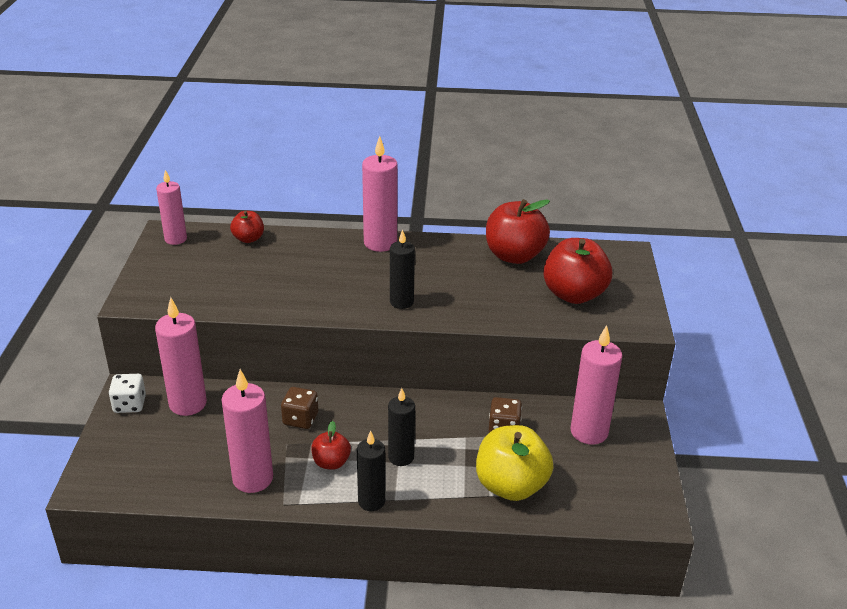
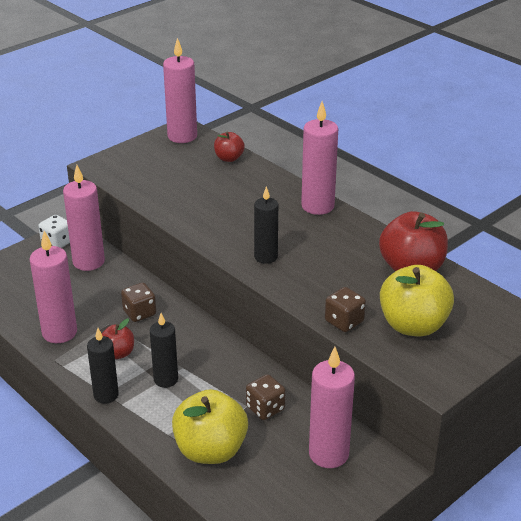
camera: 45 degrees right, 0 degrees up
pink candle [156,170,187,245] -> pink candle [163,38,197,143], size x1.51
red apple [543,238,612,304] -> yellow apple [380,265,454,337]
none -> brown dice [325,287,366,332]

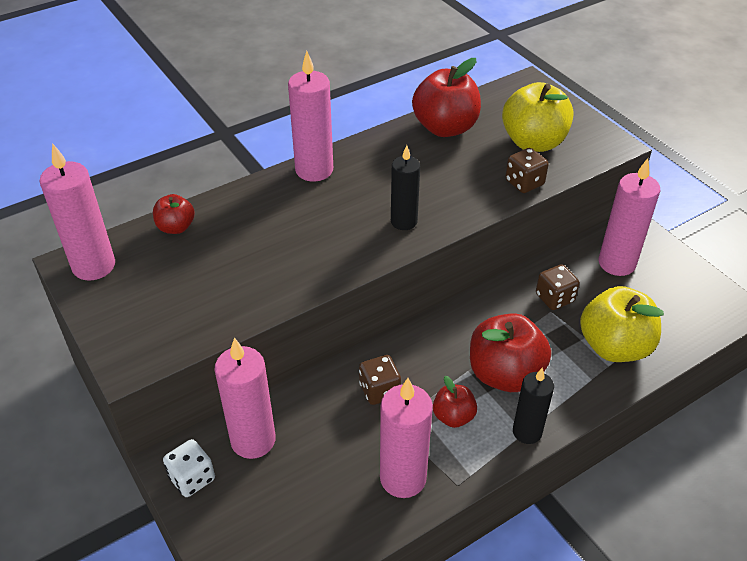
camera: 80 degrees left, 10 degrees up
black candle [150,313,178,388] -> red apple [470,313,551,392]

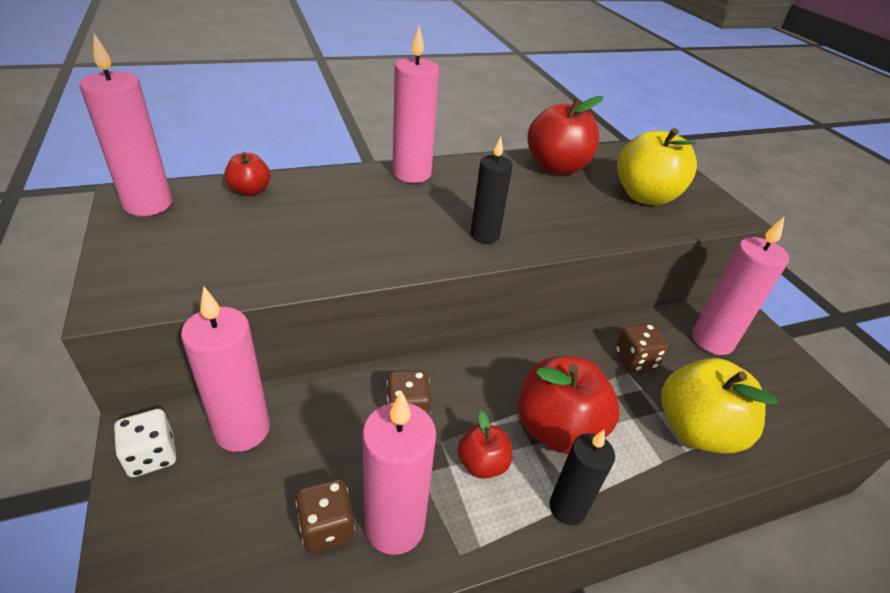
camera: 10 degrees right, 5 degrees down
brown dice [505,148,549,193] -> brown dice moved to [296,479,355,553]

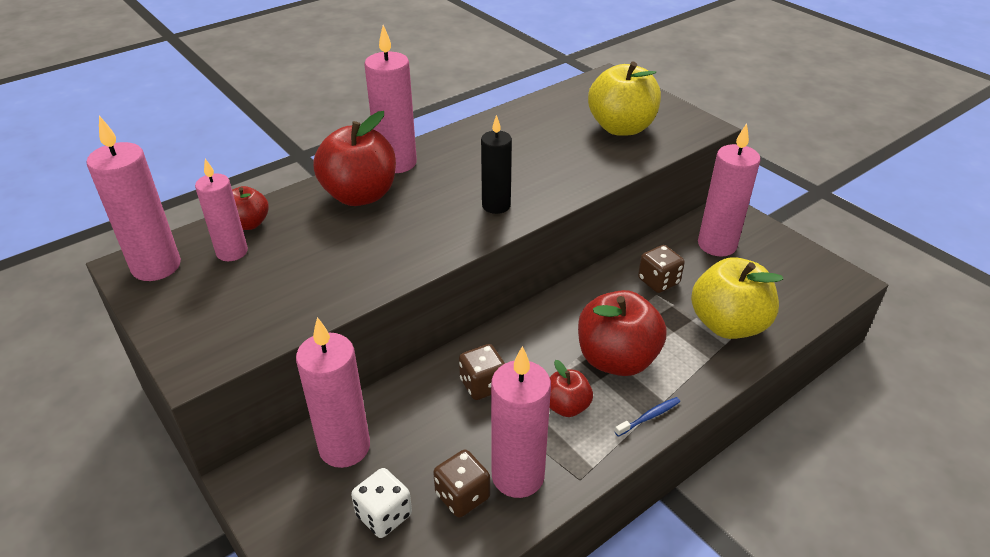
camera: 15 degrees left, 0 degrees up
white dice [114,409,176,477] -> white dice moved to [351,468,412,538]
red apple [528,96,603,175] -> red apple moved to [313,111,396,206]
black candle [550,430,615,525] -> blue toothbrush [614,397,680,437]
none -> pink candle [195,159,248,261]

